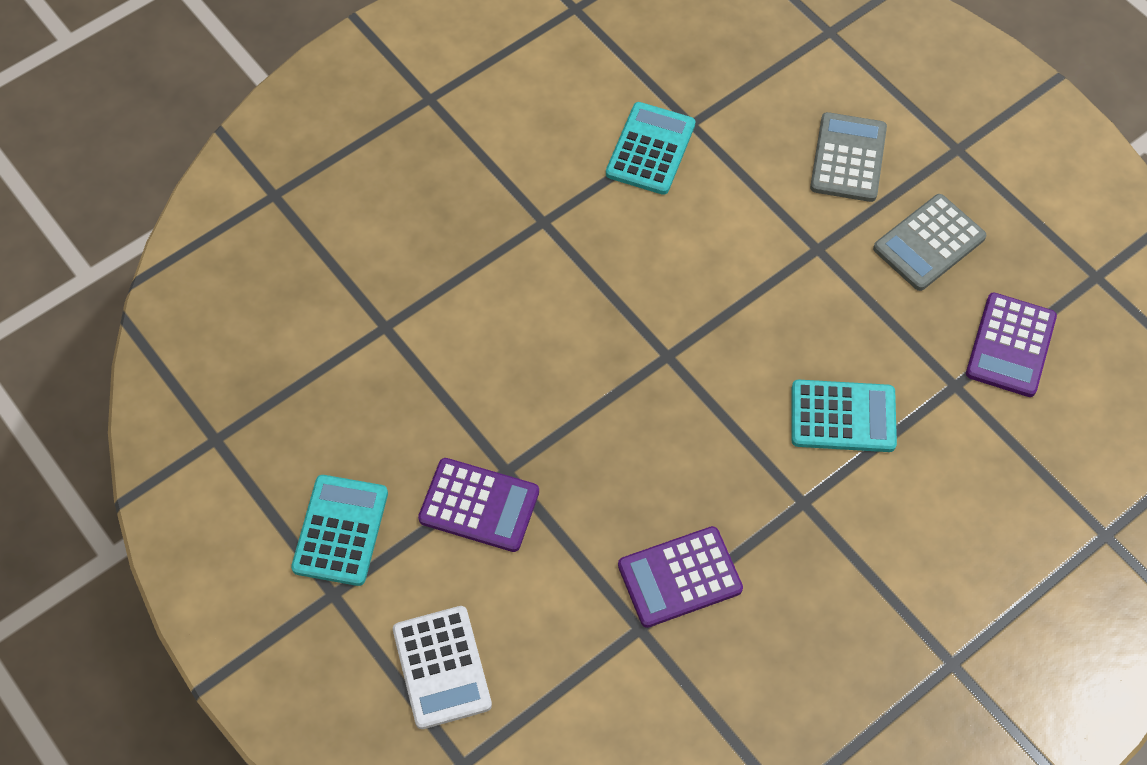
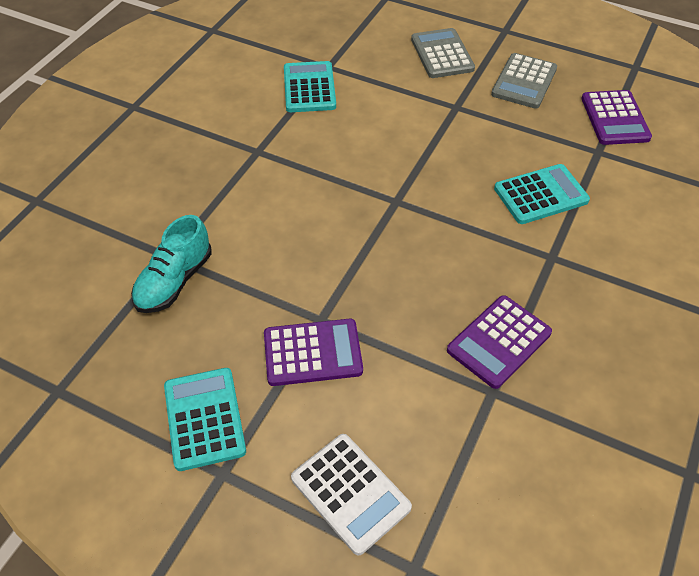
camera: 25 degrees left, 10 degrees down
none -> turquoise shoe [131,215,211,313]

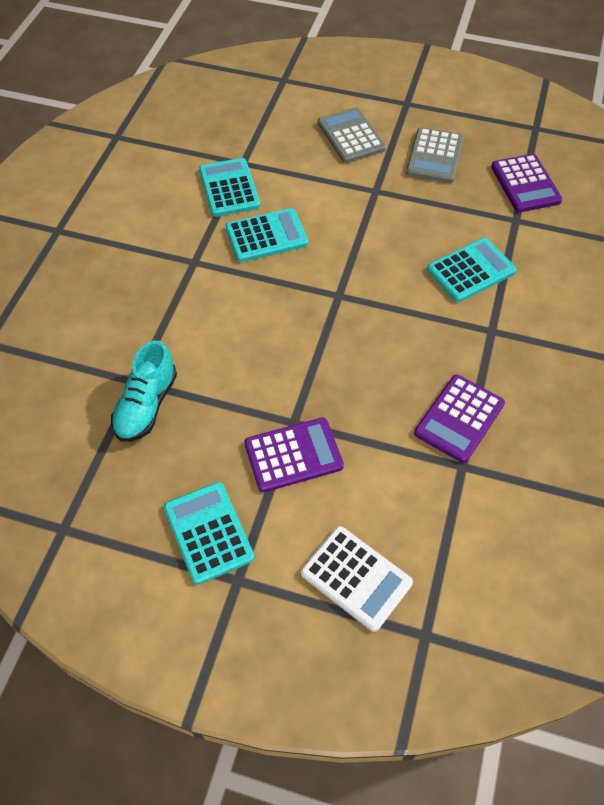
camera: 10 degrees left, 5 degrees up
none -> turquoise calculator [225,208,308,262]

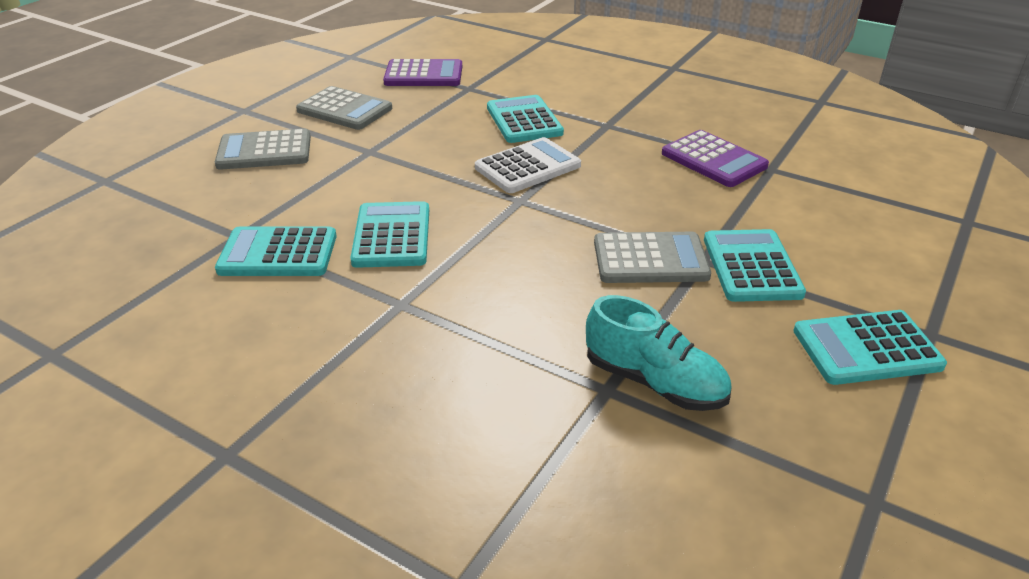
camera: 75 degrees left, 20 degrees down
purple calculator [244,418,344,492] -> turquoise calculator [704,229,806,302]
white calculator [301,526,413,632] -> white calculator moved to [475,137,581,193]
none -> grey calculator [594,232,711,283]

